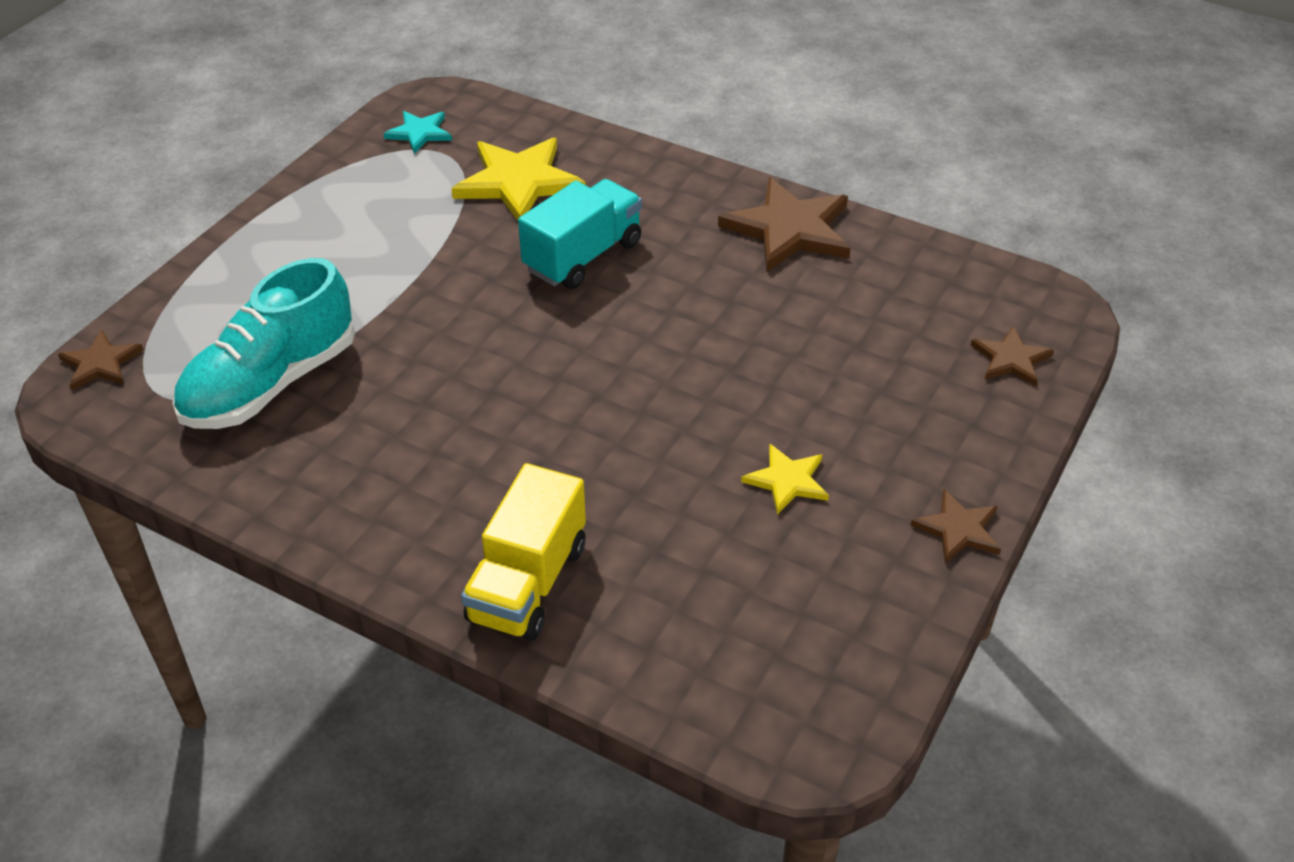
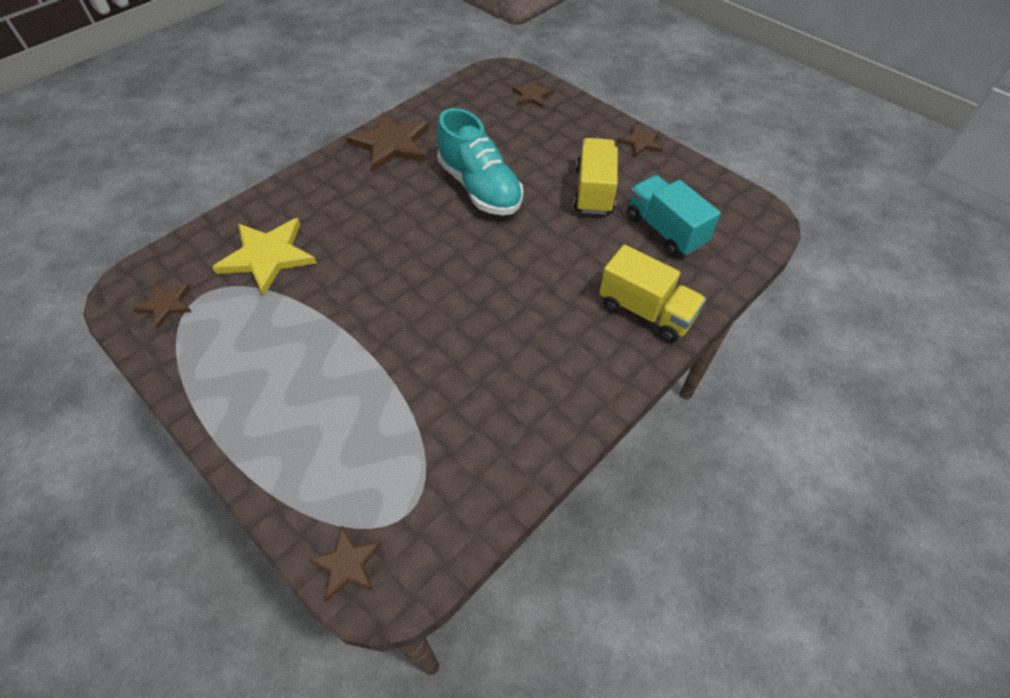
camera: 75 degrees left, 10 degrees up
turquoise shoe [173,258,355,429] -> turquoise shoe moved to [437,108,523,215]
turquoise star [383,111,452,154] -> brown star [133,283,192,329]
turquoise truck [518,179,642,289] -> turquoise truck moved to [627,175,721,257]
yellow star [741,444,829,515] -> yellow truck [574,138,618,215]

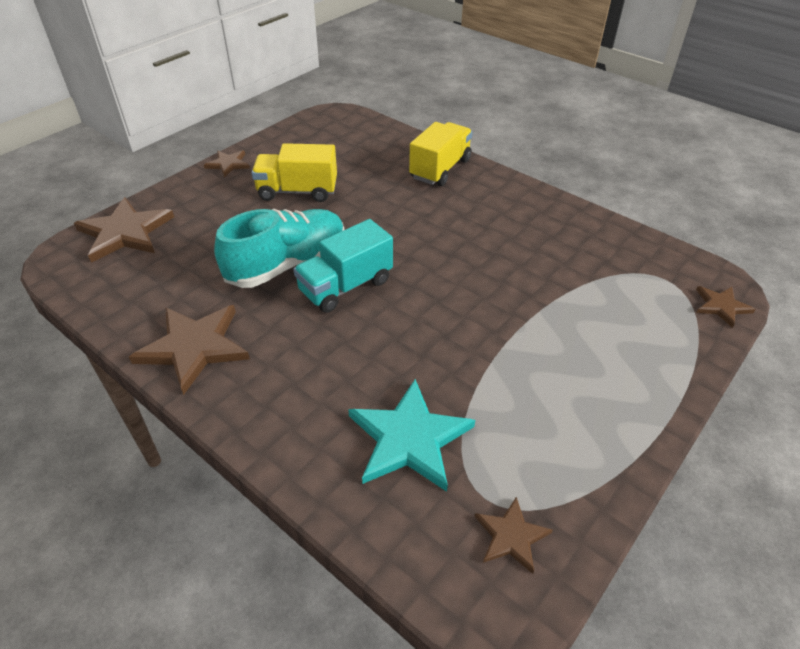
camera: 95 degrees left, 10 degrees down
yellow star [212,218,317,296] -> turquoise star [348,379,475,492]
brown star [512,80,554,108] -> brown star [74,197,174,263], size x1.85
turquoise truck [627,175,721,257] -> turquoise truck moved to [293,219,393,313]

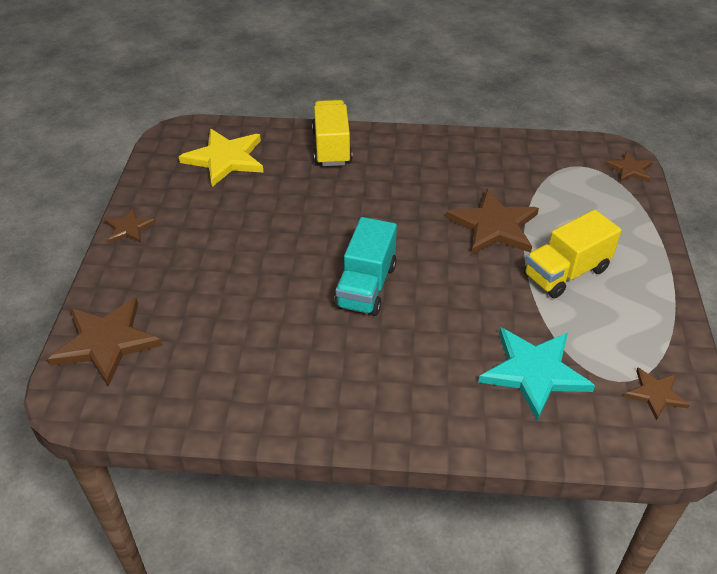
camera: 35 degrees left, 0 degrees up
brown star [129,305,250,395] -> brown star moved to [446,188,539,255]
turquoise shoe [214,209,345,288] -> none
yellow truck [252,143,337,202] -> yellow truck moved to [524,210,622,298]
none -> yellow star [179,129,264,187]

